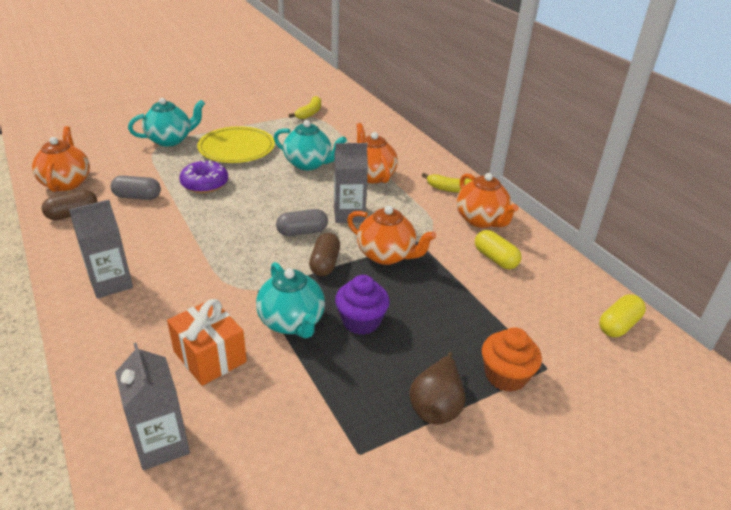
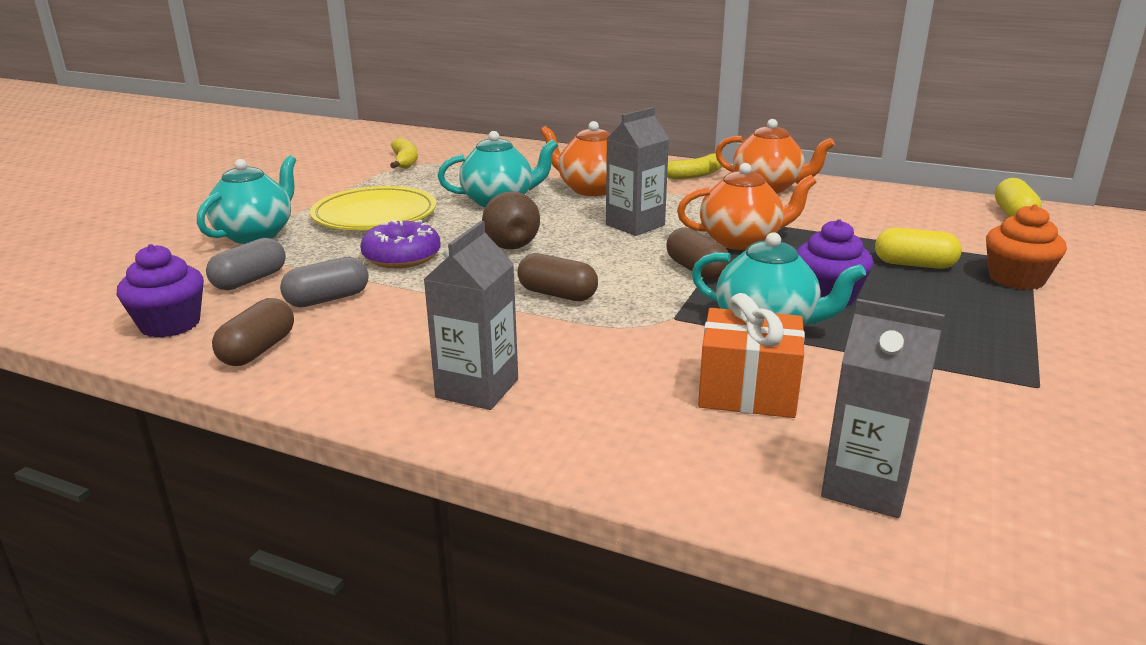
camera: 35 degrees left, 10 degrees down
orange teapot [32,126,90,192] -> purple cupcake [117,244,204,338]
grey capsule [276,209,328,236] -> grey capsule moved to [206,238,286,290]
brown pear [409,352,465,424] -> brown pear moved to [482,191,540,249]
yellow capsule [475,230,521,269] -> yellow capsule moved to [875,228,962,269]
none -> brown capsule [517,253,598,301]

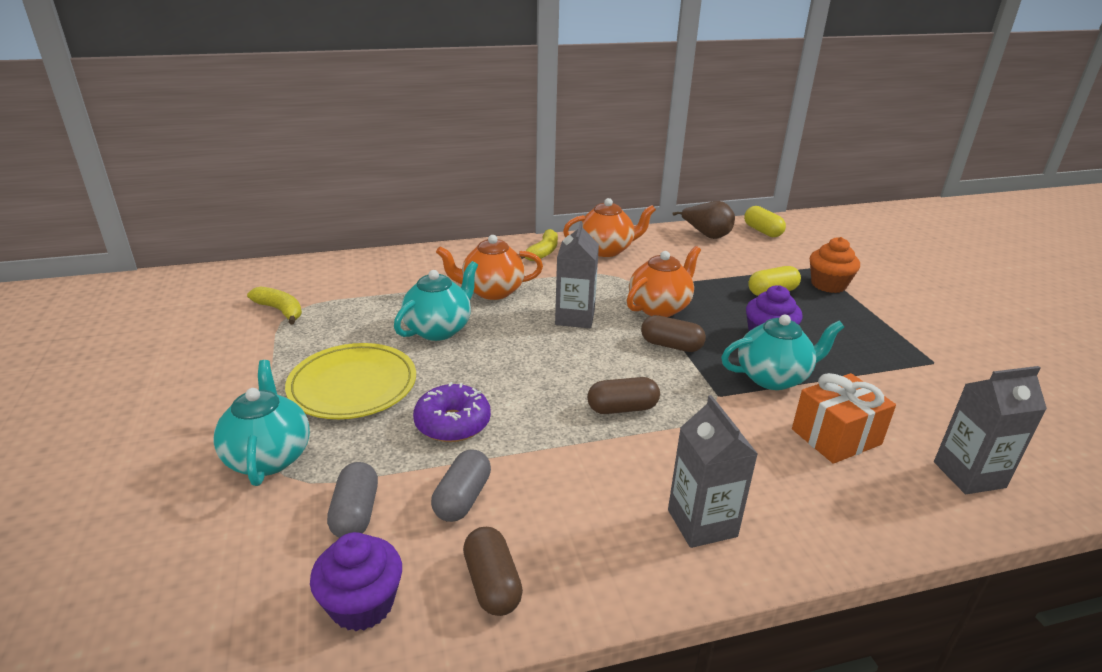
camera: 40 degrees left, 5 degrees up
brown pear [482,191,540,249] -> brown pear moved to [673,201,735,239]

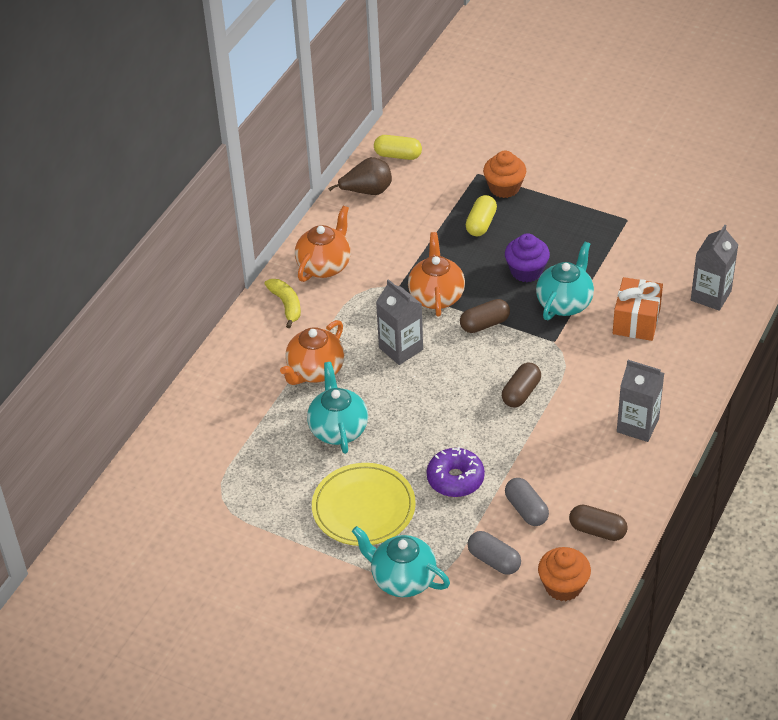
camera: 45 degrees left, 15 degrees up
yellow banana [247,286,302,325] -> none
purple cupcake [310,532,402,631] -> orange cupcake [538,547,591,601]

